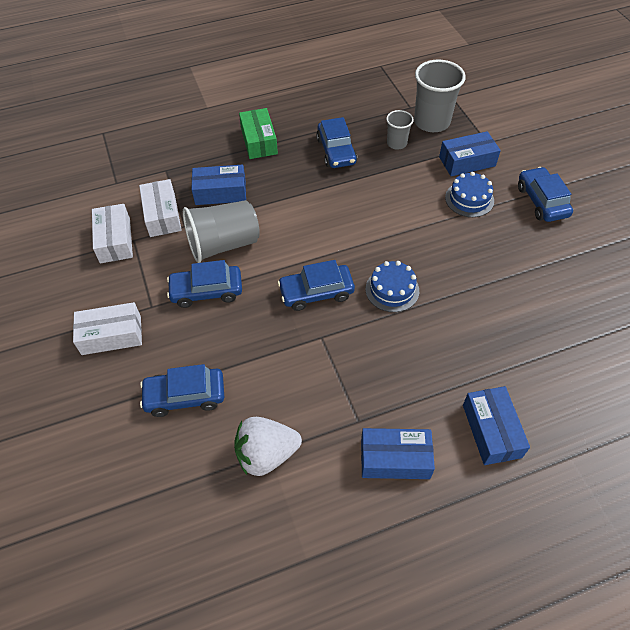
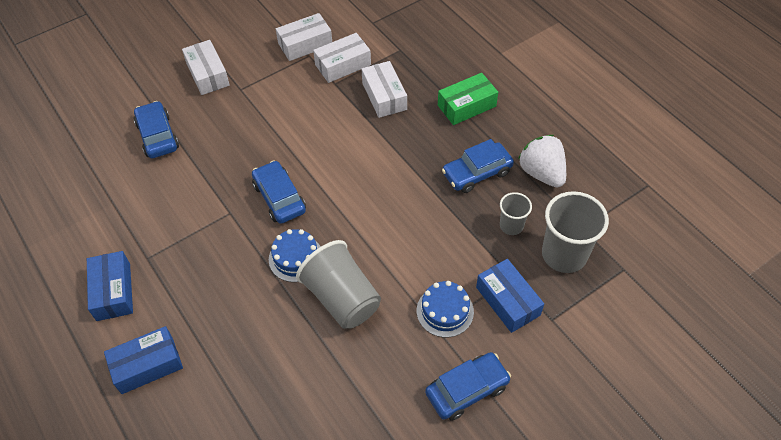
camera: 75 degrees right, 0 degrees up
blue car [167,260,242,308] -> none
grey cup [183,200,260,263] -> grey cup moved to [296,240,381,329]
blue box [191,164,246,205] -> white box [361,61,407,118]
white strawberry [234,417,302,476] -> white strawberry moved to [518,135,566,187]

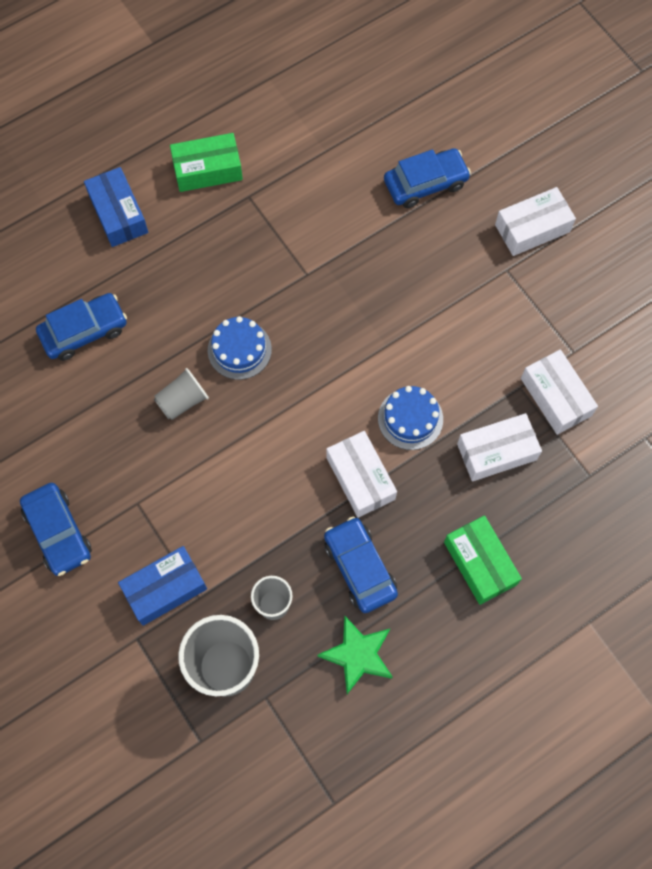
camera: 90 degrees right, 15 degrees up
blue box [87,251,133,321] -> green box [170,133,243,192]
blue car [252,160,306,224] -> blue car moved to [36,293,127,361]
white box [276,13,332,61] -> white box moved to [326,431,397,518]
grey cup [296,240,381,329] -> grey cup [154,368,209,420], size x0.54
blue cake [417,281,474,337] -> blue cake moved to [378,386,443,450]
white strawberry [518,135,566,187] -> green star [318,615,392,694]

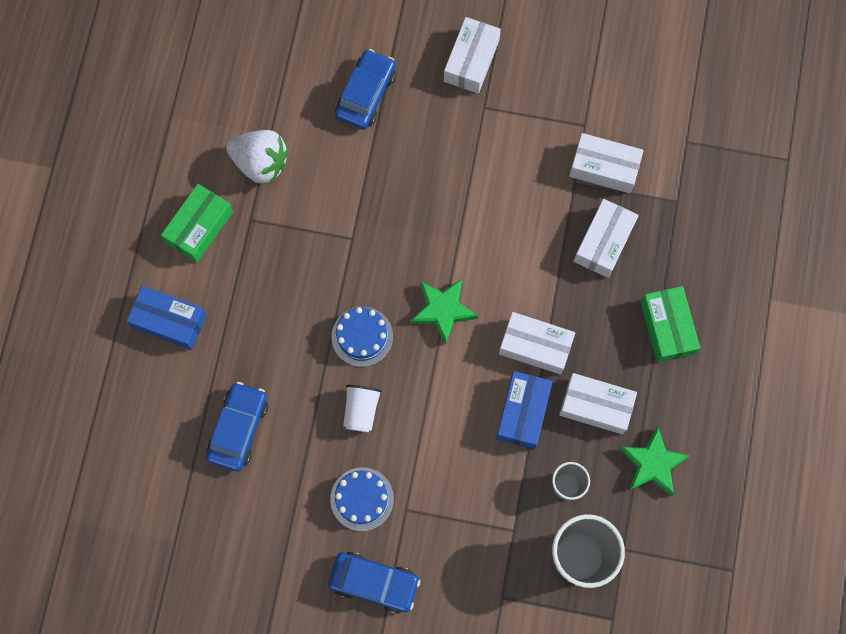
camera: 45 degrees left, 5 degrees up
blue box [118,546,207,626] -> blue box moved to [496,371,553,449]
grey cup [154,368,209,420] -> white cup [343,385,382,432]
blue car [324,516,398,613] -> white box [559,373,637,434]
blue cake [378,386,443,450] -> blue cake moved to [330,467,394,531]
green box [444,516,522,605] -> green box turned 60 degrees clockwise [640,286,700,363]
none -> white strawberry [226,130,288,184]
none -> green star [410,279,478,344]

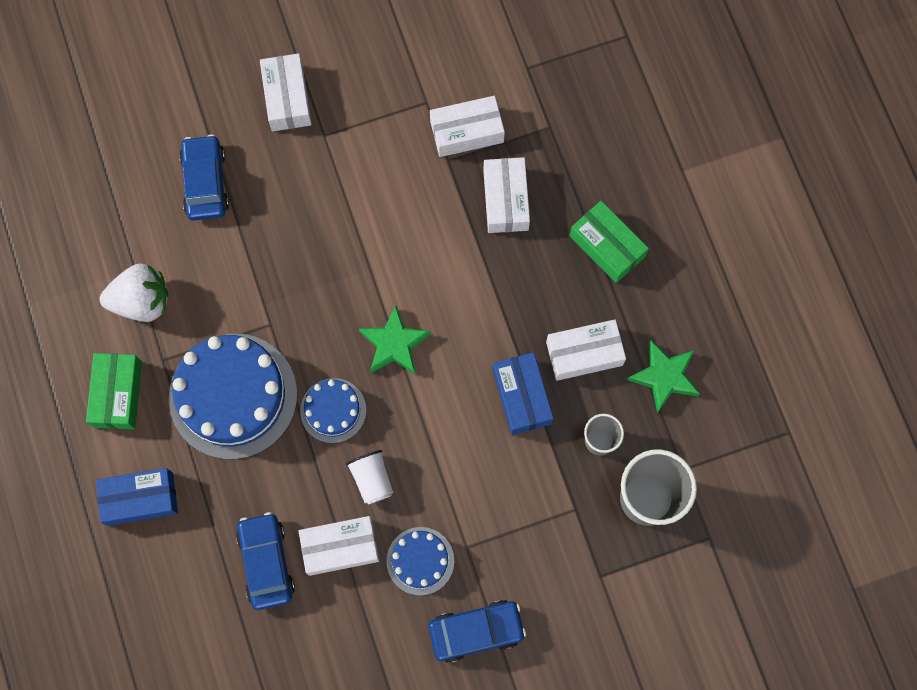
camera: 30 degrees left, 0 degrees up
white box [499,312,575,375] -> white box moved to [299,516,379,576]
none -> blue cake [169,334,297,459]

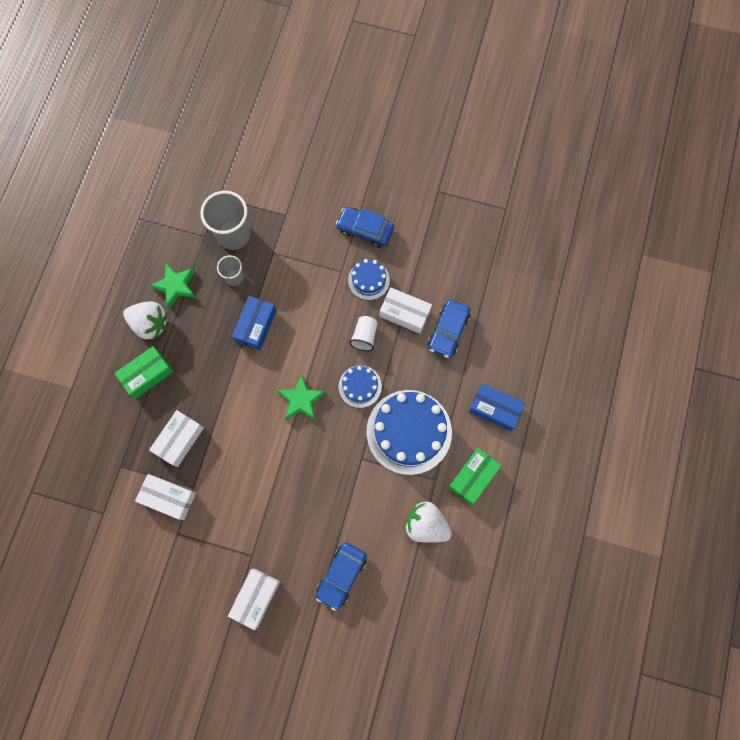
camera: 145 degrees left, 0 degrees up
white box [546,319,626,381] -> none
green box [569,201,649,283] -> green box turned 60 degrees clockwise [114,346,173,399]
none -> white strawberry [123,301,167,339]

